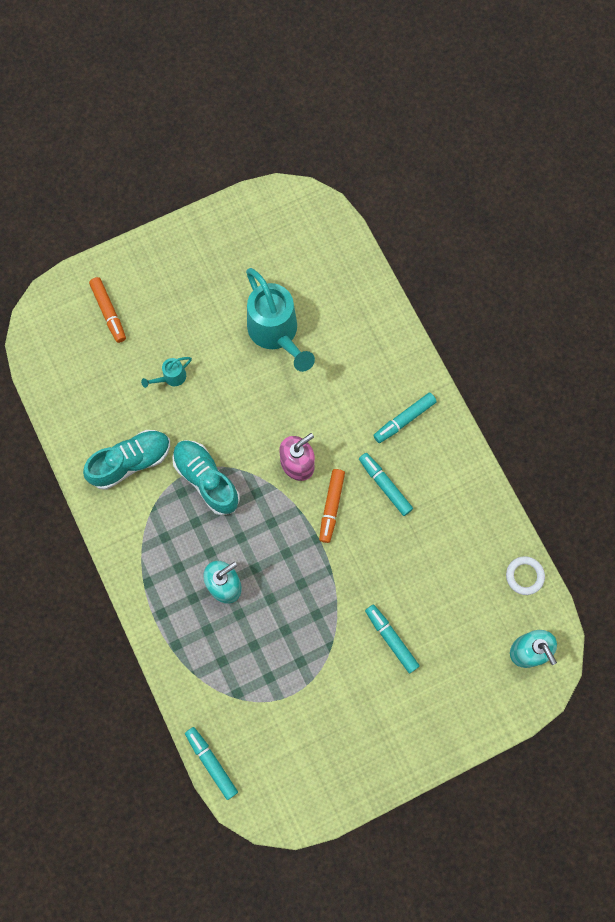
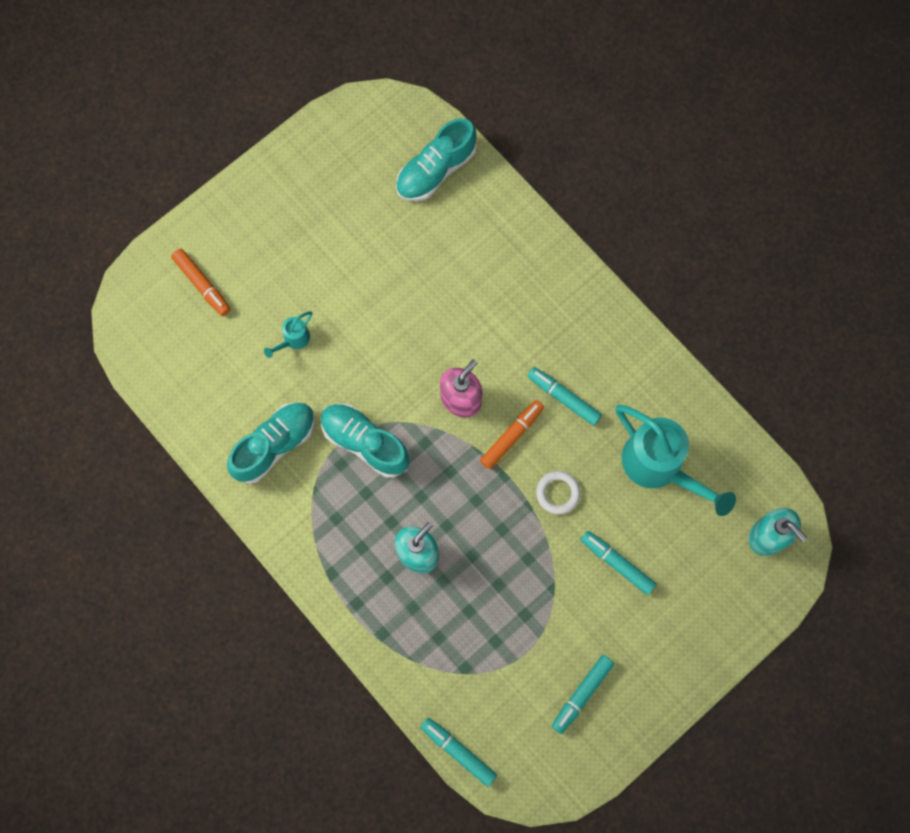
camera: 15 degrees left, 0 degrees up
turquoise watering can [246,268,315,372] -> turquoise watering can moved to [616,405,736,516]
orange marker [319,469,345,543] -> orange marker turned 135 degrees counterclockwise [480,400,544,469]
turquoise marker [373,392,437,443] -> turquoise marker moved to [552,655,614,734]
white ring [506,556,545,595] -> white ring moved to [536,471,580,514]
none -> turquoise shoe [396,118,477,202]

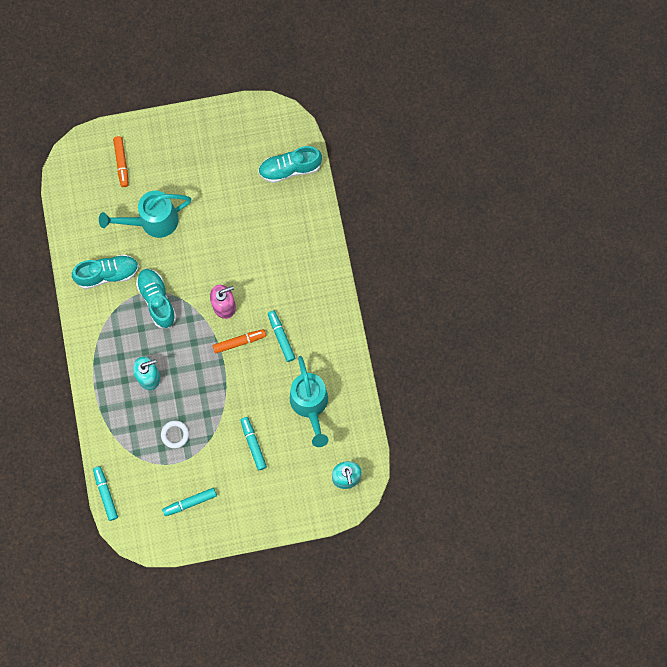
camera: 30 degrees right, 0 degrees up
turquoise watering can [264,312,312,358] -> turquoise watering can [99,191,191,238], size x2.25
white ring [536,471,580,514] -> white ring moved to [161,421,189,449]

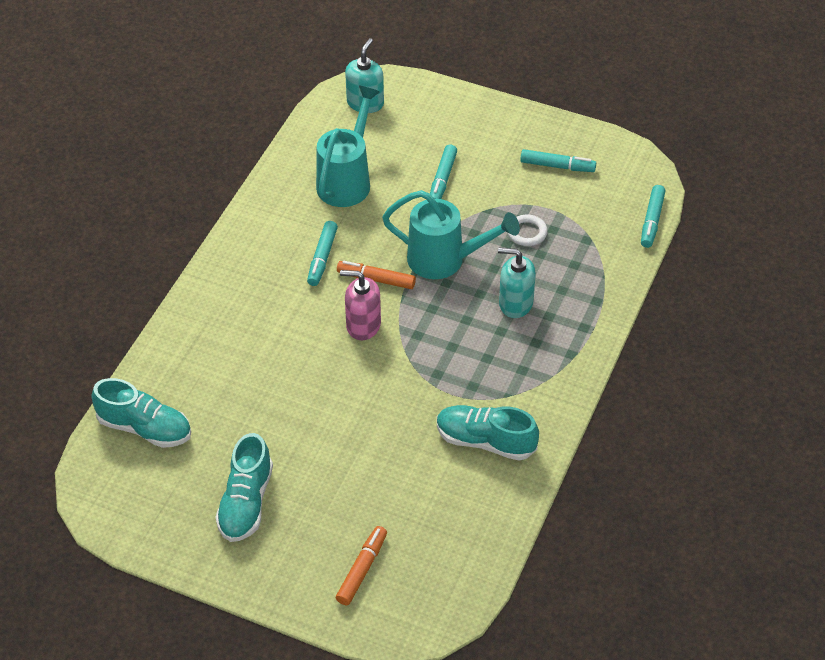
camera: 145 degrees left, 25 degrees down
turquoise watering can [99,191,191,238] -> turquoise watering can moved to [382,190,520,279]
turquoise shoe [136,269,177,328] -> turquoise shoe moved to [215,433,273,542]

